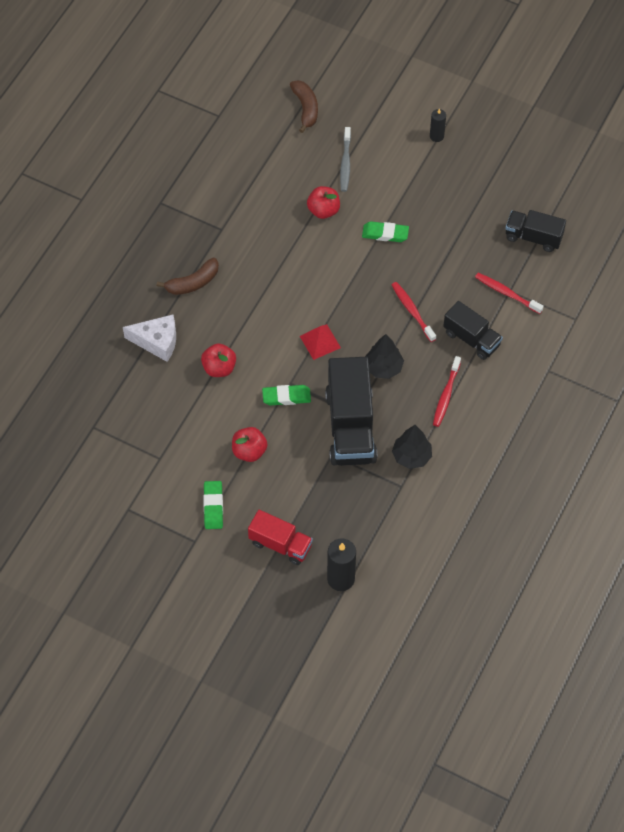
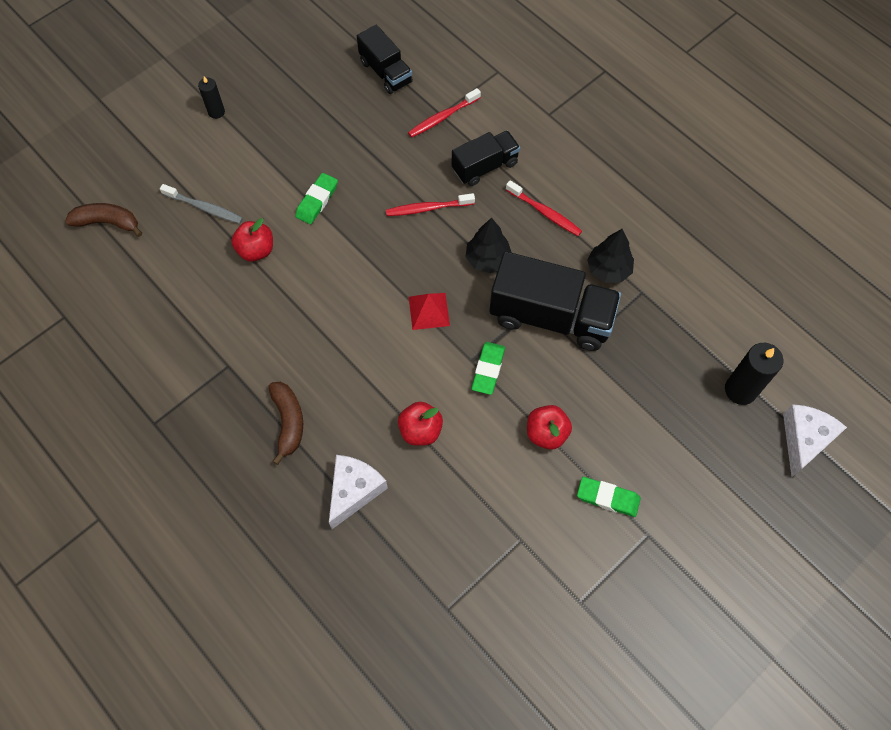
camera: 70 degrees left, 5 degrees up
red truck [248,510,313,565] -> none
black truck [505,210,566,252] -> black truck turned 75 degrees counterclockwise [357,25,413,94]
none -> white cheese [783,404,847,477]

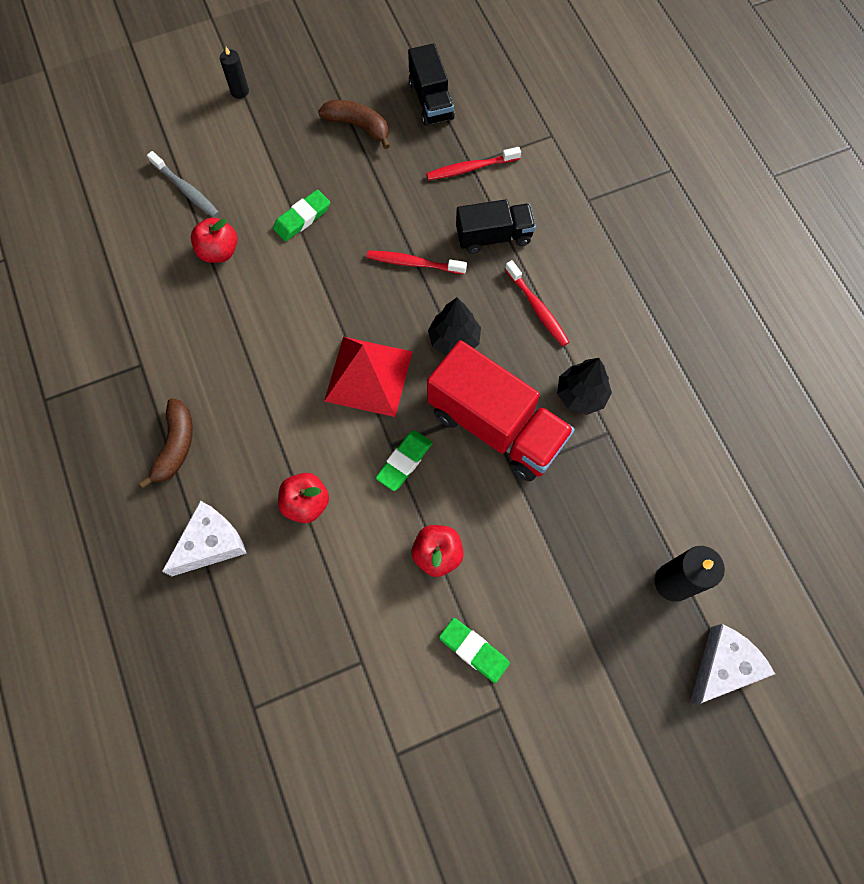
camera: 20 degrees right, 5 degrees up
brown banana [65,203,142,237] -> brown banana moved to [318,100,390,149]
red pyramid [409,293,450,330] -> red pyramid [324,337,413,417], size x1.72
black truck [490,251,621,351] -> red truck [427,340,575,482]

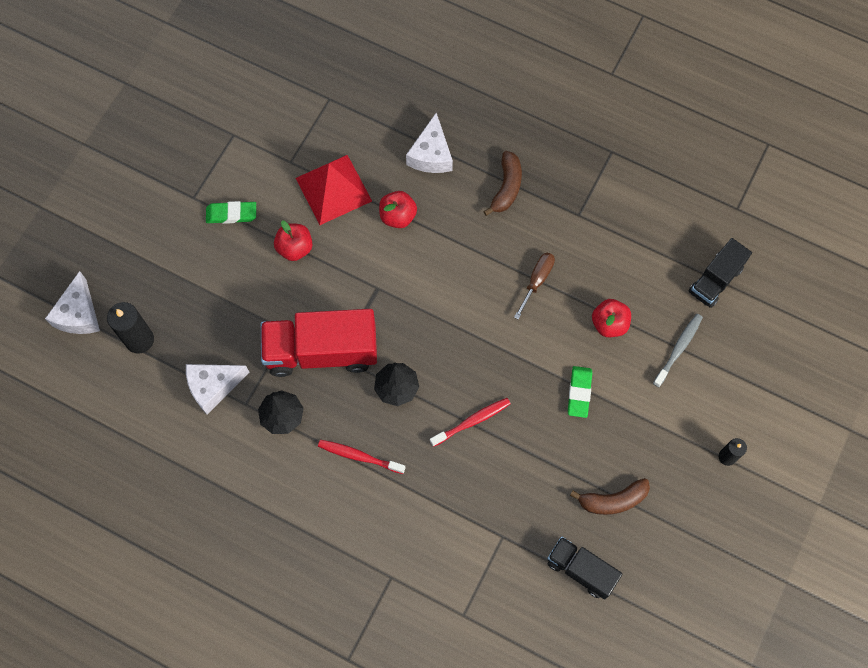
camera: 140 degrees right, 0 degrees up
brown banana [139,398,193,488] -> brown banana turned 135 degrees counterclockwise [483,151,522,216]
grey toothbrush [147,151,219,218] -> grey toothbrush turned 120 degrees clockwise [653,314,703,387]
red pyramid [324,337,413,417] -> red pyramid moved to [296,155,372,225]
green eraser [376,430,432,491] -> none
red toothbrush [426,147,521,180] -> none
black truck [456,199,536,254] -> black truck moved to [689,238,752,308]
none -> white cheese [186,364,250,415]
none -> brown screwdriver [514,252,555,319]

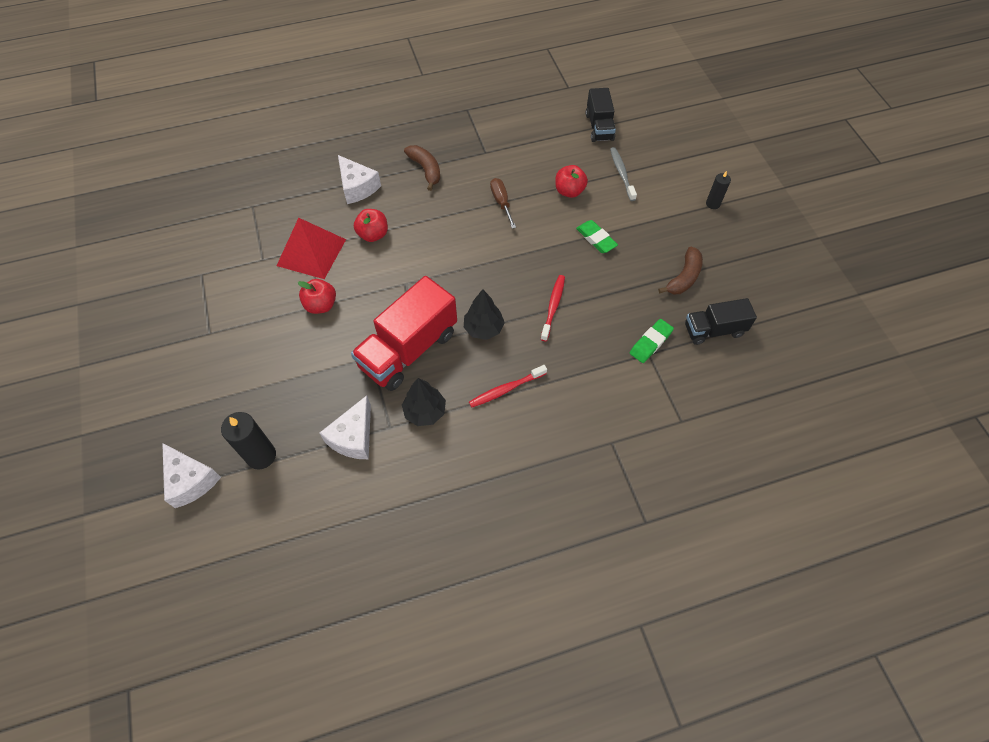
camera: 45 degrees left, 10 degrees down
green eraser [206,201,256,224] -> green eraser moved to [630,319,674,363]

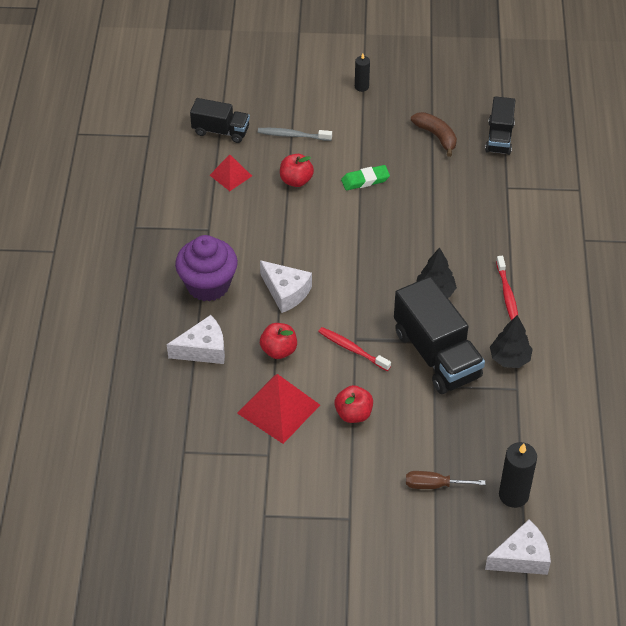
camera: 70 degrees left, 10 degrees down
white cheese [320,395,371,459] -> white cheese moved to [260,260,312,313]
red truck [351,276,457,391] -> black truck [394,277,485,394]
brown banana [404,145,440,191] -> purple cupcake [175,235,238,302]
brown screwdriver [490,178,516,229] -> brown screwdriver moved to [406,471,485,489]
red toothbrush [540,275,565,341] -> red toothbrush moved to [318,327,391,371]
green eraser [630,319,674,363] -> none
none -> red pyramid [210,154,252,191]

